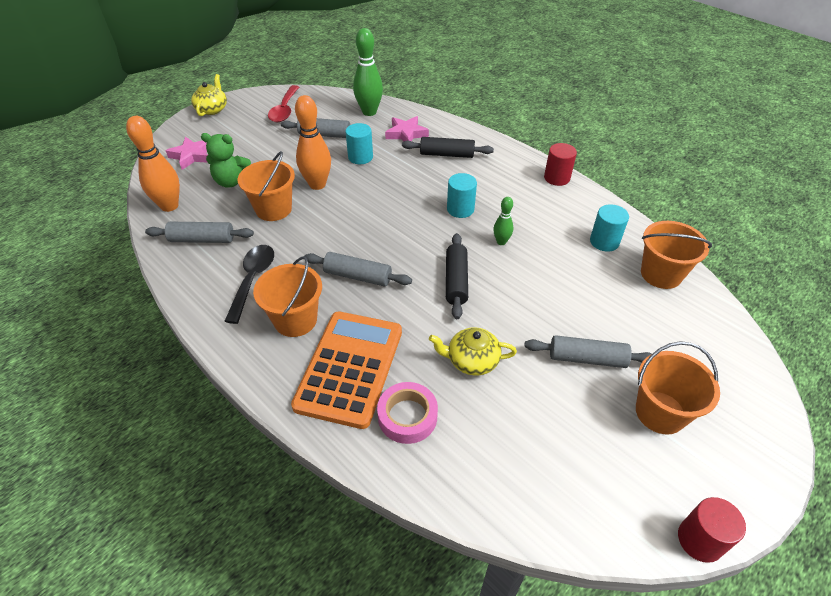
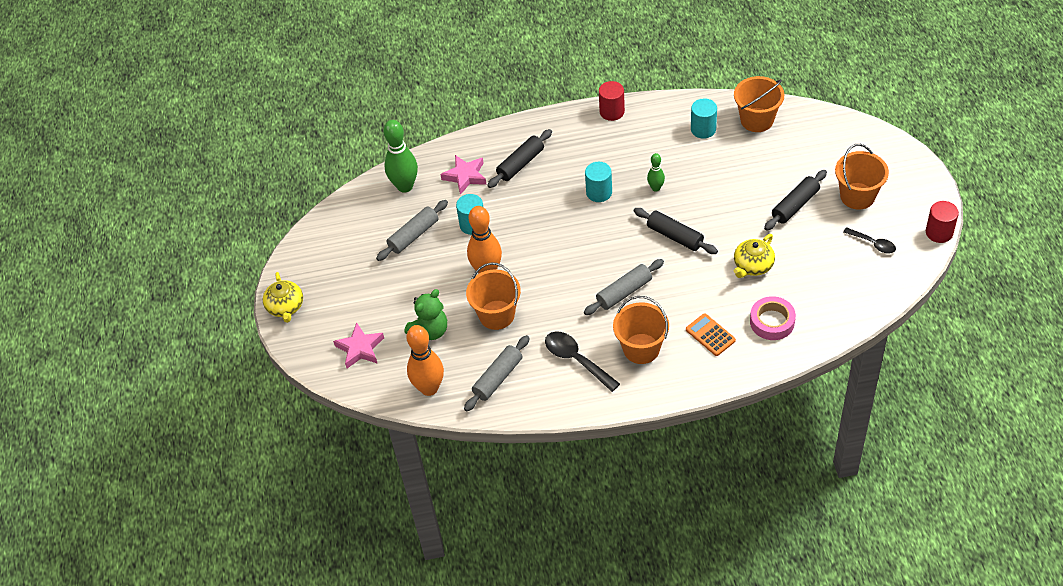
camera: 50 degrees left, 5 degrees up
yellow teapot [191,74,227,116] -> yellow teapot turned 150 degrees counterclockwise [263,272,303,323]
red spoon [268,85,299,122] -> none
orange calculator [291,311,402,429] -> orange calculator [686,313,736,356], size x0.46
grey rolling pin [524,335,652,368] -> black rolling pin [764,170,827,231]
none -> black spoon [843,227,896,253]

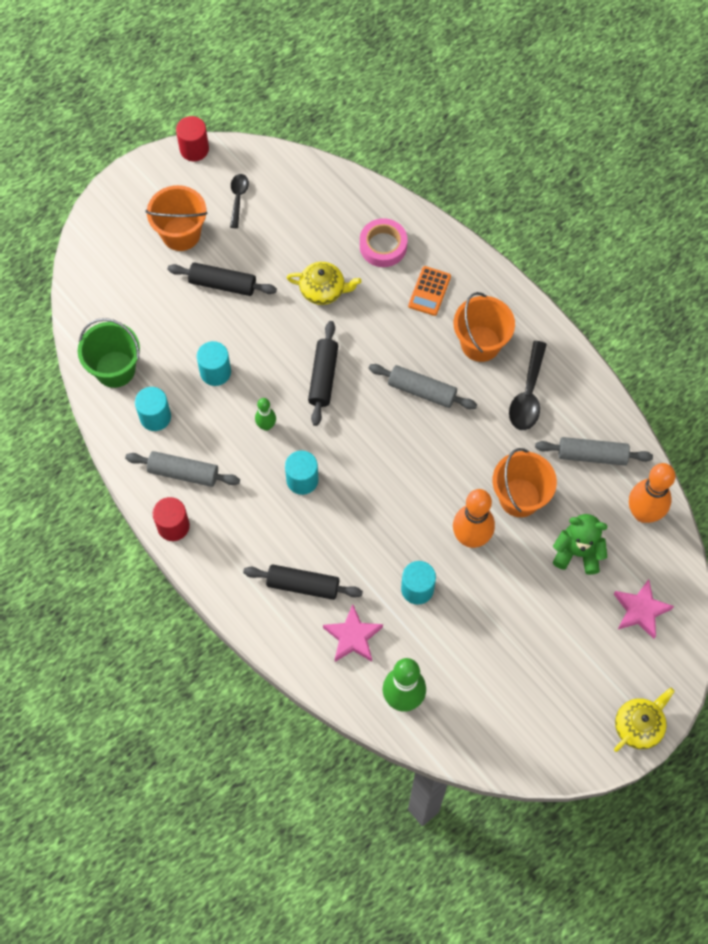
camera: 125 degrees left, 15 degrees up
grey rolling pin [376,200,448,261] -> grey rolling pin moved to [125,451,240,487]
orange bucket [734,76,784,132] -> green bucket [78,318,140,388]
none -> turquoise cylinder [197,341,231,386]

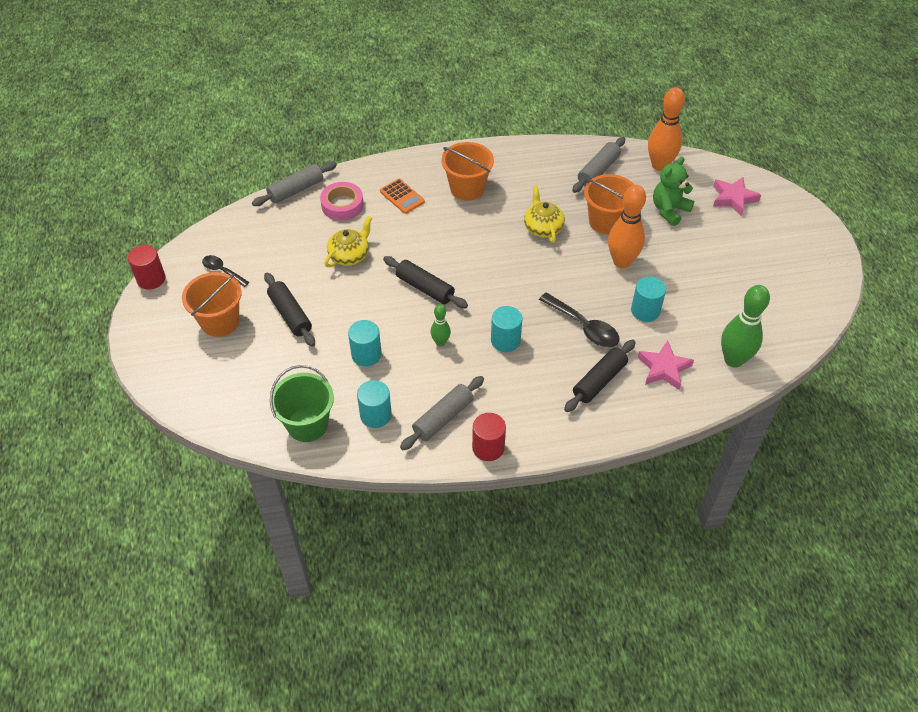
camera: 60 degrees left, 15 degrees down
black rolling pin [168,262,277,296] -> black rolling pin turned 75 degrees counterclockwise [264,273,315,347]
grey rolling pin [368,364,477,409] -> grey rolling pin moved to [252,162,337,206]
black spoon [509,341,547,430] -> black spoon moved to [539,292,620,348]
yellow teapot [614,687,675,752] -> yellow teapot moved to [524,185,565,243]

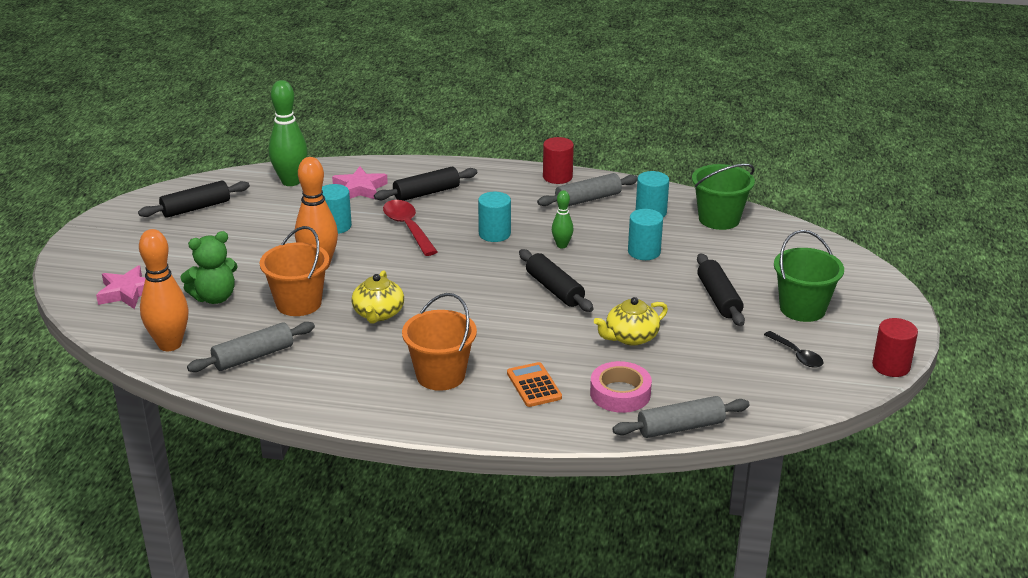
camera: 160 degrees left, 20 degrees down
orange bucket [182,272,242,337] -> green bucket [774,230,844,322]
black spoon [539,292,620,348] -> red spoon [383,200,438,256]
none -> black rolling pin [138,181,250,218]

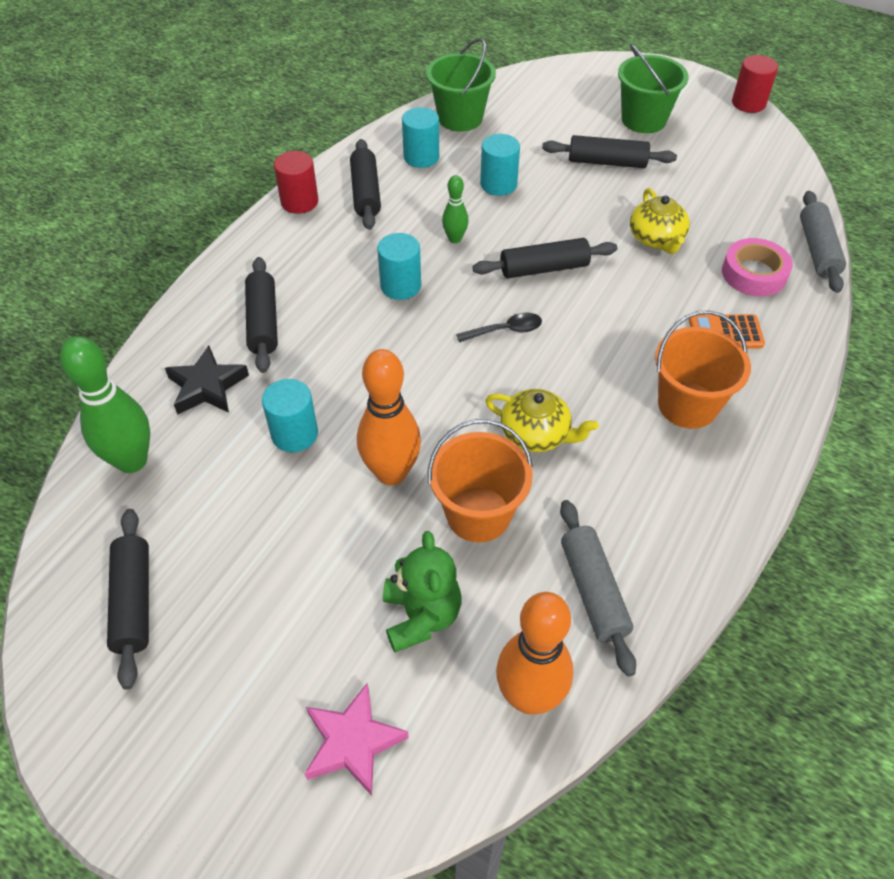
camera: 70 degrees left, 20 degrees up
pink star [332,166,388,200] -> black star [165,345,249,414]
red spoon [383,200,438,256] -> none
grey rolling pin [537,173,638,206] -> black rolling pin [350,139,381,230]
black spoon [764,331,824,368] -> black spoon moved to [456,313,542,342]

